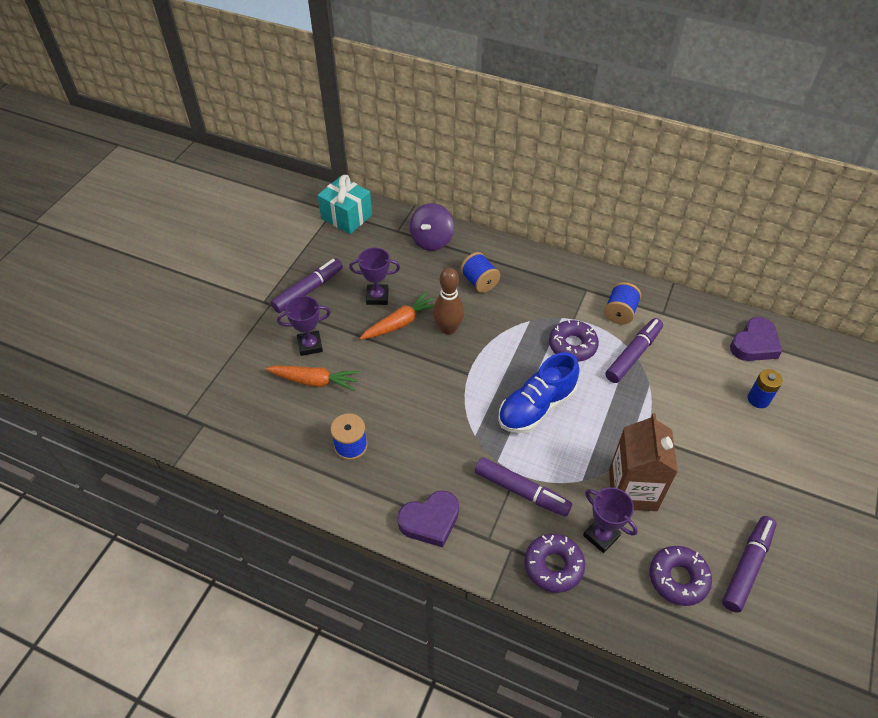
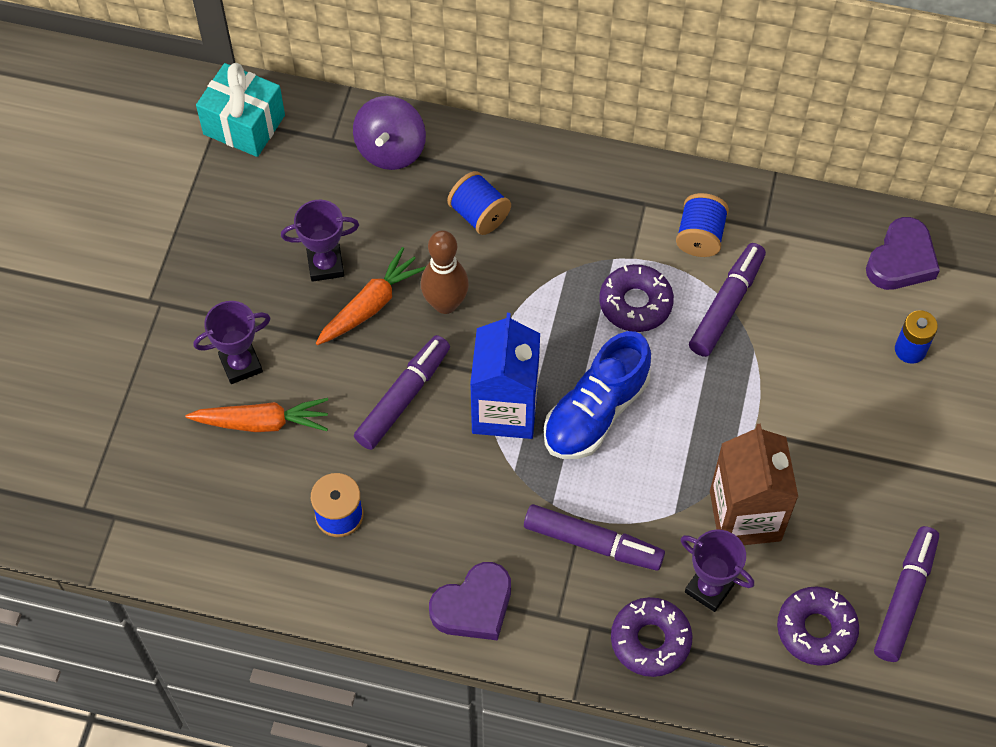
camera: 10 degrees left, 10 degrees up
purple marker [271,258,343,313] -> purple marker moved to [354,335,450,450]
none -> blue carton [470,313,540,439]

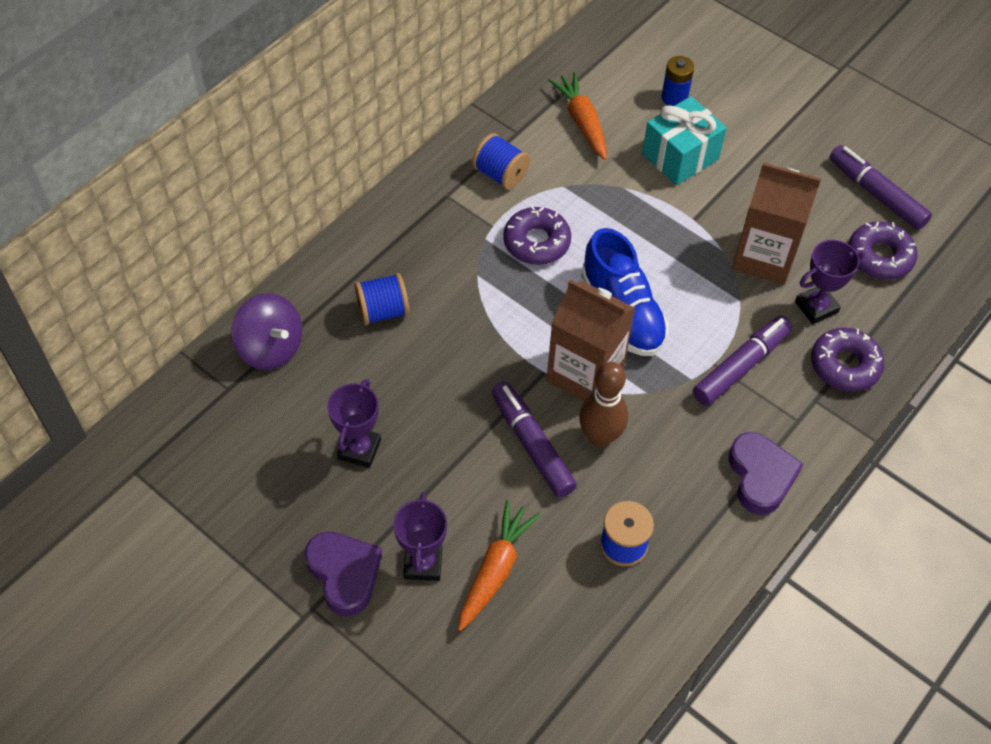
camera: 65 degrees left, 5 degrees down
turquoise gift [196,63,285,157] -> turquoise gift moved to [642,96,727,185]
orange carrot [316,247,426,345] -> orange carrot moved to [548,72,607,160]
brown bowling pin [421,230,469,314] -> brown bowling pin moved to [579,362,628,447]
blue carton [470,313,540,439] -> brown carton [547,280,635,401]
purple marker [689,243,766,357] -> none
purple heart [866,217,940,290] -> purple heart moved to [304,532,382,616]

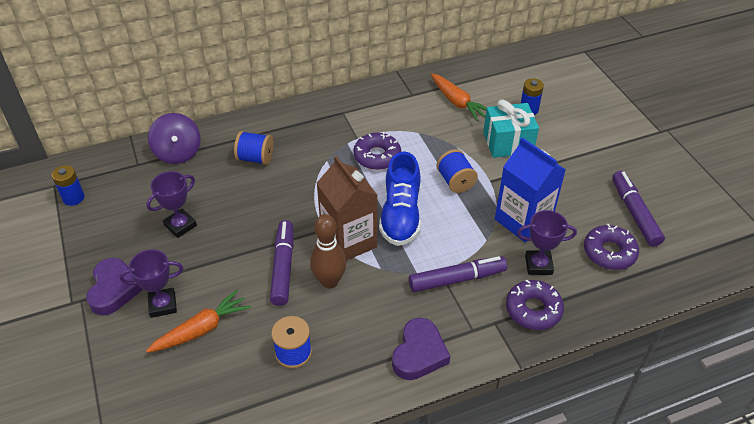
camera: 30 degrees right, 10 degrees down
purple trophy [393,492,447,581] -> purple trophy turned 45 degrees clockwise [120,249,183,318]
blue spool [472,133,530,189] -> blue spool moved to [436,149,478,193]
orange carrot [548,72,607,160] -> orange carrot turned 135 degrees clockwise [431,73,487,121]
brown carton [732,163,821,285] -> blue carton [495,137,566,242]
none -> blue battery [52,165,85,206]

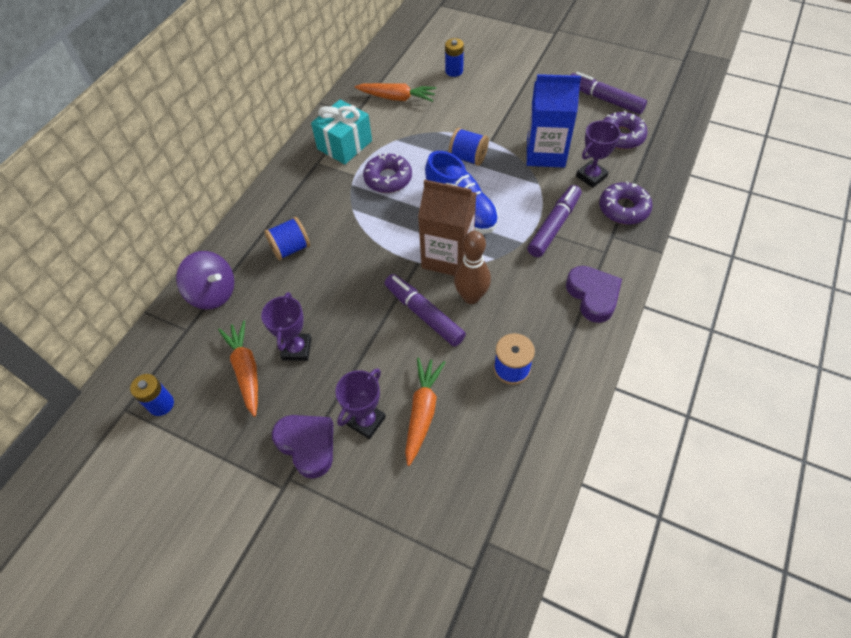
camera: 40 degrees left, 10 degrees up
turquoise gift [483,100,539,158] -> turquoise gift moved to [311,100,372,164]
none -> orange carrot [218,320,258,417]

